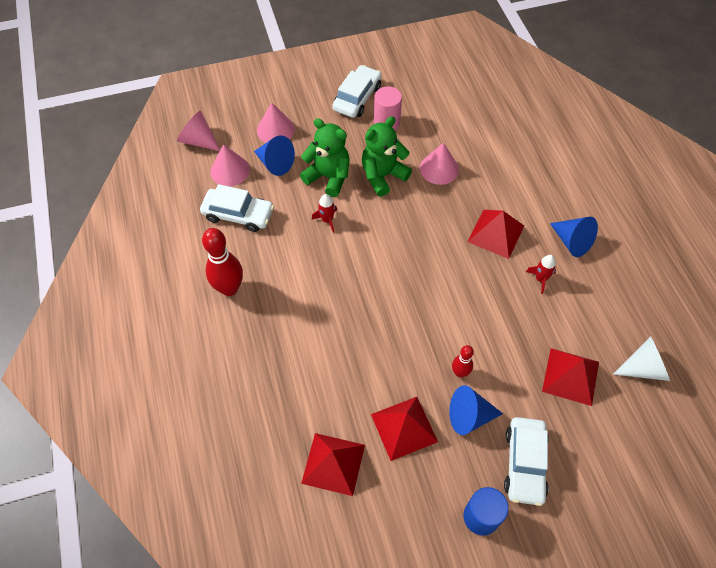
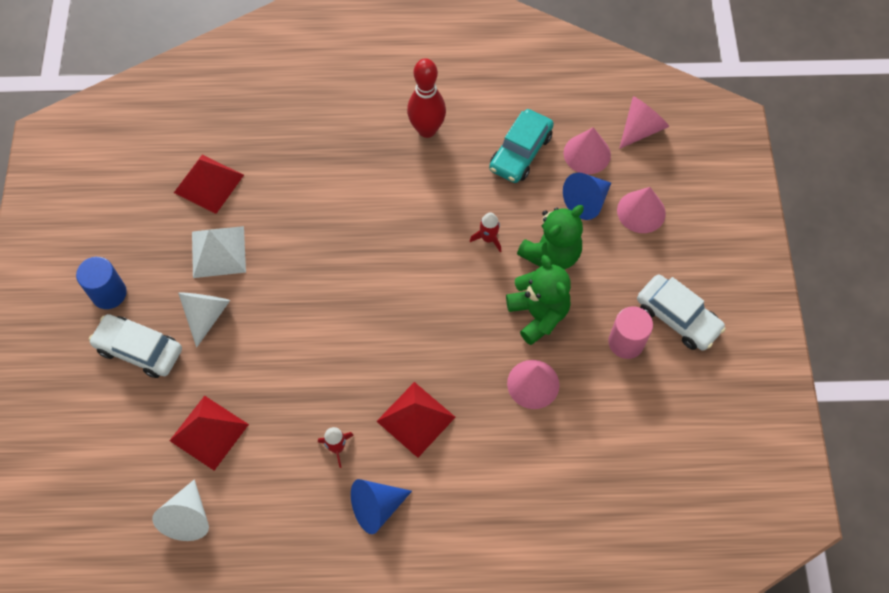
camera: 105 degrees right, 5 degrees up
white car [200,184,274,232] -> turquoise car [489,109,554,183]
red pyramid [371,397,438,461] -> white pyramid [192,226,246,278]
blue cone [449,385,503,435] -> white cone [178,292,230,348]
red bowling pin [452,345,474,378] -> none

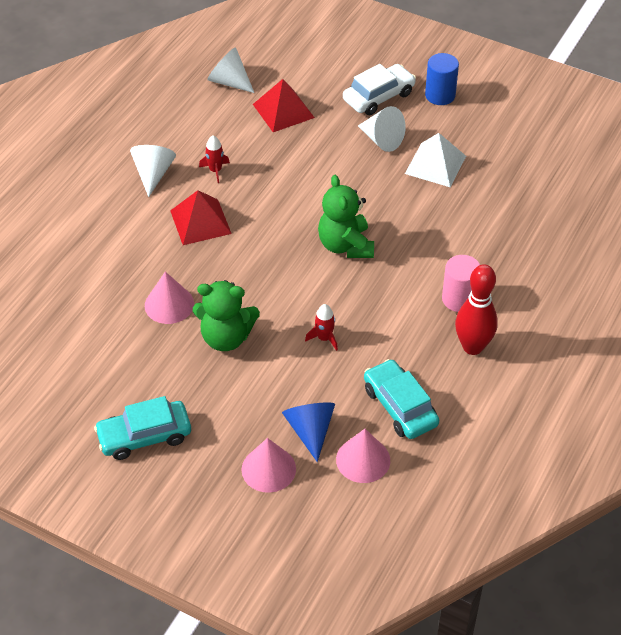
camera: 120 degrees right, 15 degrees down
red pyramid [174,155,244,214] -> none
blue cone [351,479,412,534] -> white cone [130,145,176,197]
green teddy bear [517,205,584,269] -> green teddy bear moved to [318,175,374,258]
pink cylinder [608,306,653,359] -> pink cylinder moved to [442,255,480,312]
pink cone [619,96,669,149] -> none
white car [637,274,726,351] -> turquoise car [94,396,191,460]

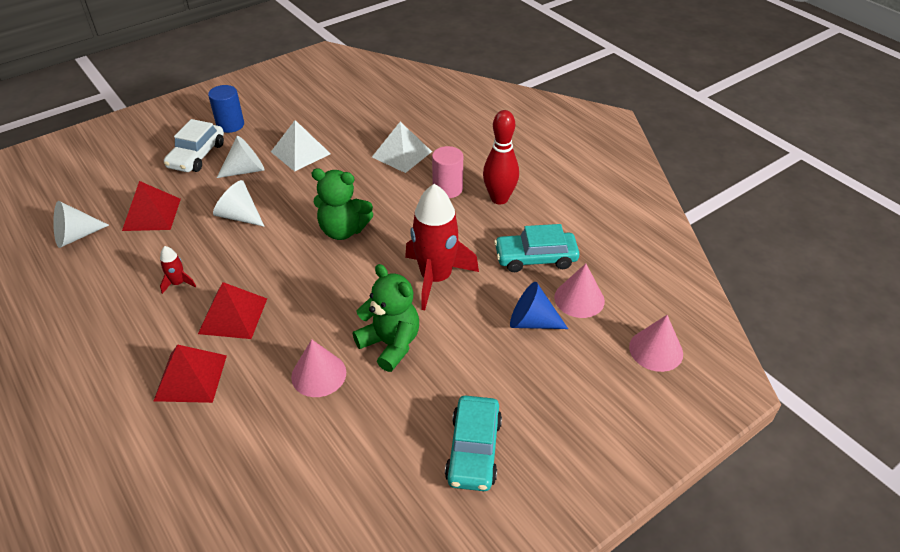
camera: 65 degrees left, 5 degrees down
white cone [130,145,176,197] -> white cone moved to [213,180,265,227]
green teddy bear [193,280,260,351] -> green teddy bear turned 75 degrees counterclockwise [353,264,419,372]
pink cone [241,438,296,493] -> pink cone moved to [629,315,683,372]
red rocket [305,304,338,351] -> red rocket [405,184,479,310], size x2.34
white car [343,64,416,115] -> white car turned 150 degrees counterclockwise [164,119,224,172]
none -> red pyramid [154,344,227,403]
none -> white pyramid [372,122,432,173]

